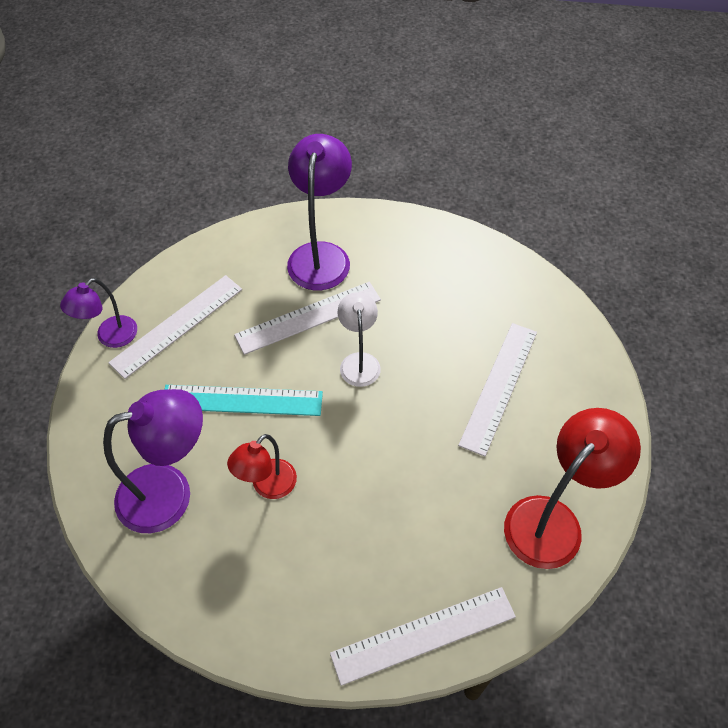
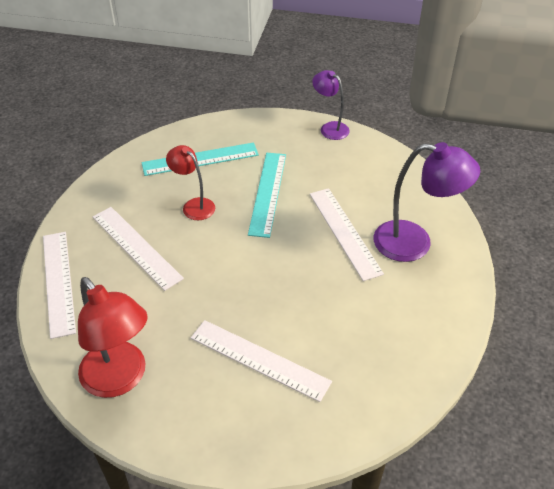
camera: 95 degrees right, 10 degrees down
purple lamp [103,389,203,533] -> turquoise ruler [142,142,259,176]
white ruler [108,275,242,379] -> white ruler moved to [93,207,184,291]
white lamp [338,292,381,387] -> none

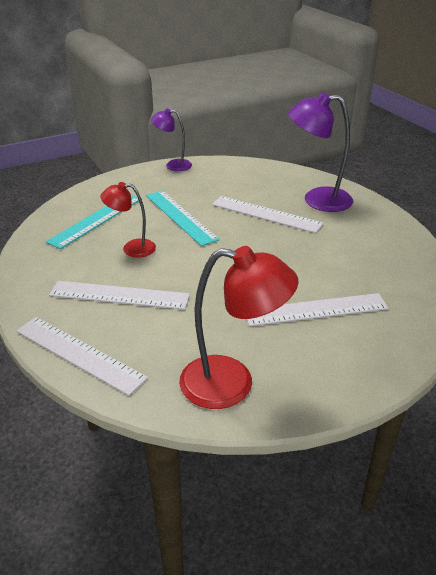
camera: 40 degrees left, 10 degrees down
purple lamp [374,142,480,262] -> purple lamp turned 150 degrees counterclockwise [288,92,353,212]

